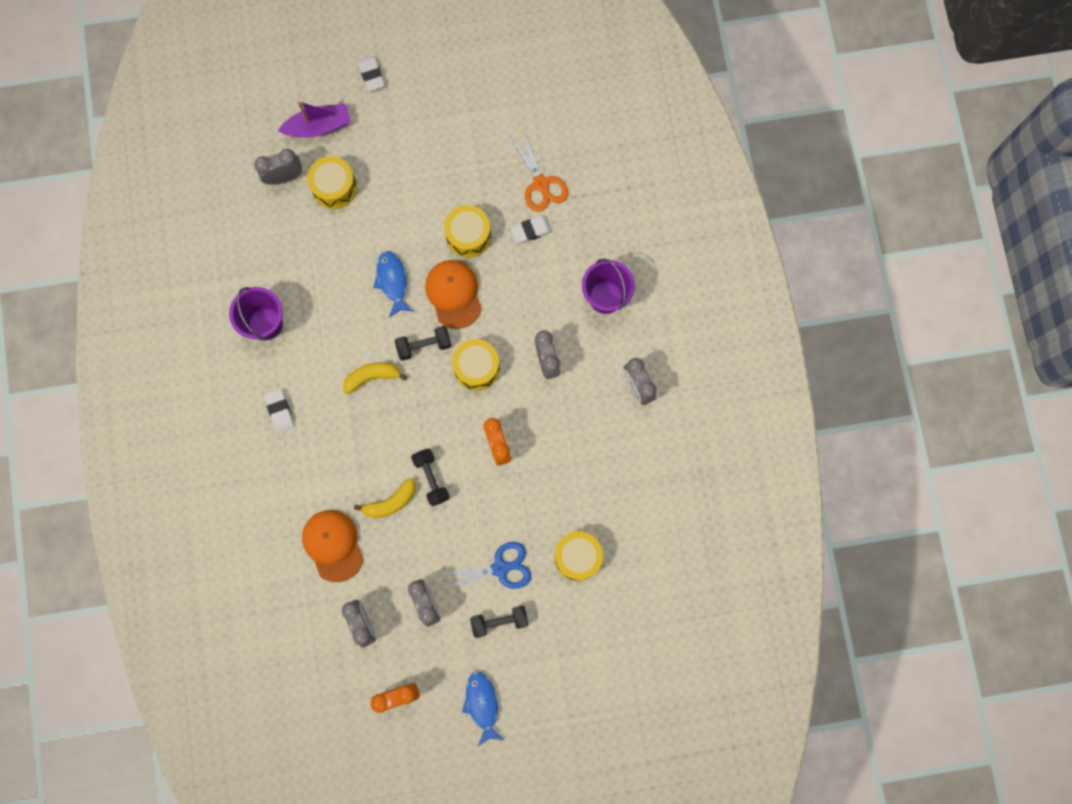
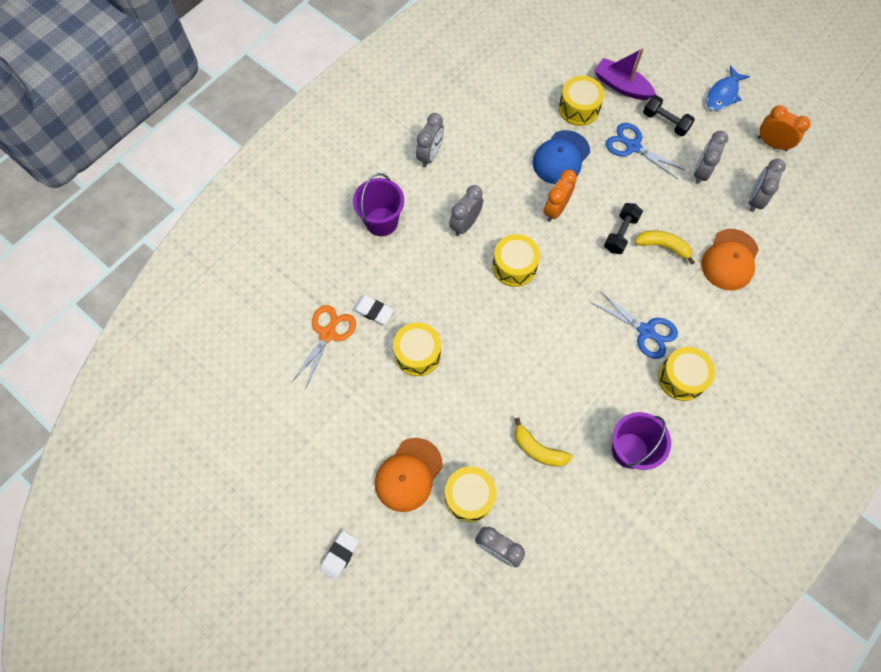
camera: 130 degrees left, 10 degrees down
white eraser [264,389,294,433] -> yellow drum [658,347,715,401]
purple boat [278,101,350,137] -> purple boat moved to [594,48,656,100]
yellow banana [343,362,407,394] -> yellow banana moved to [515,418,572,467]
blue fish [373,251,413,317] -> none
black dumbbell [395,326,451,360] -> none
orange cap [425,260,482,329] -> orange cap moved to [375,438,443,512]
none -> blue cap [532,130,590,184]
none -> blue scissors [592,291,678,359]

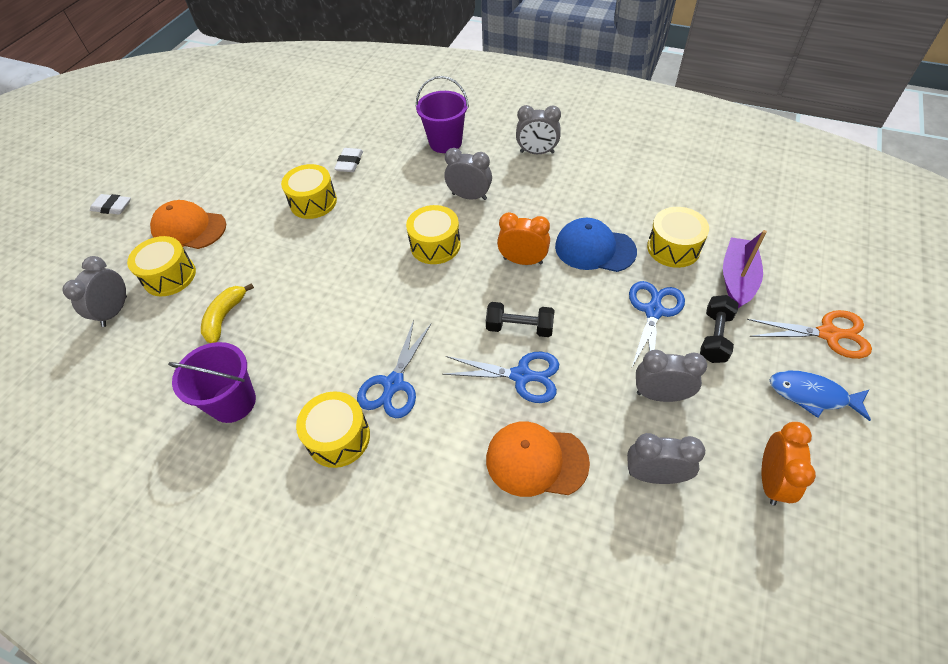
camera: 75 degrees right, 15 degrees down
orange scissors [291,305,356,390] -> orange scissors moved to [747,310,872,359]
yellow banana [635,230,695,265] -> blue scissors [442,352,559,403]

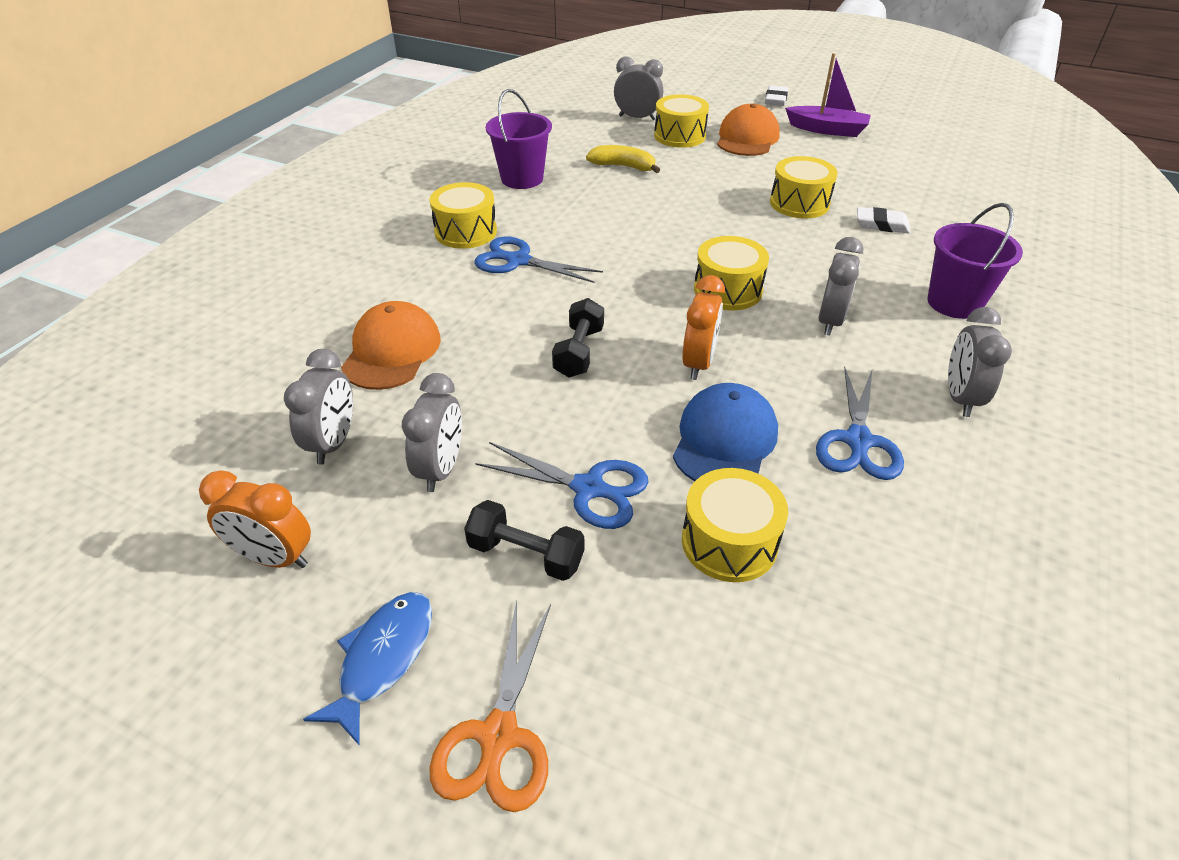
camera: 90 degrees right, 10 degrees down
blue scissors [442,352,559,403] -> blue scissors moved to [816,367,904,480]
purple boat [723,230,767,308] -> purple boat moved to [785,53,871,137]

